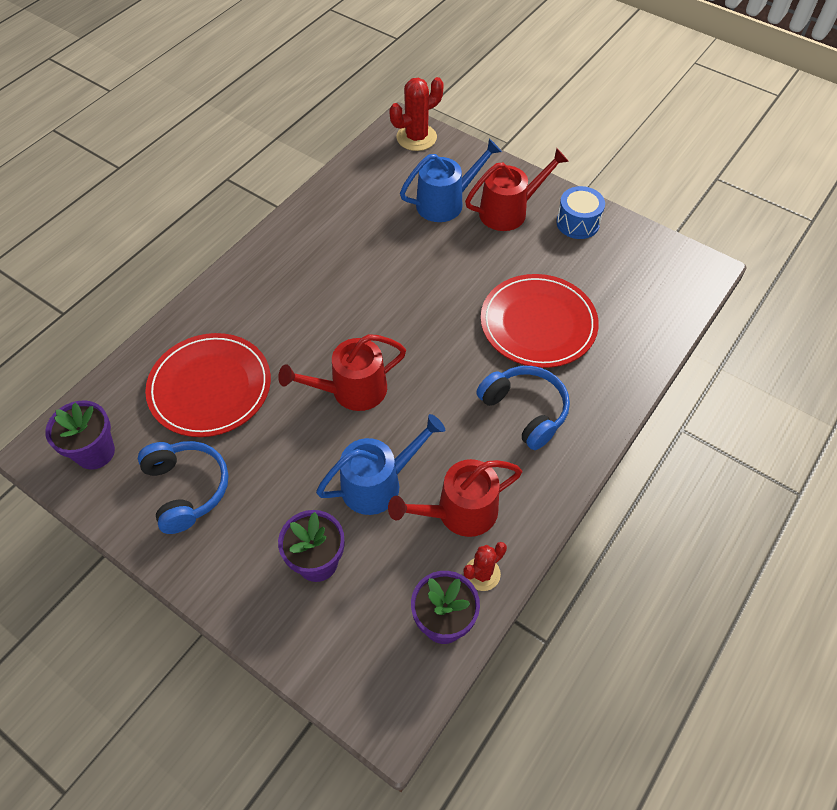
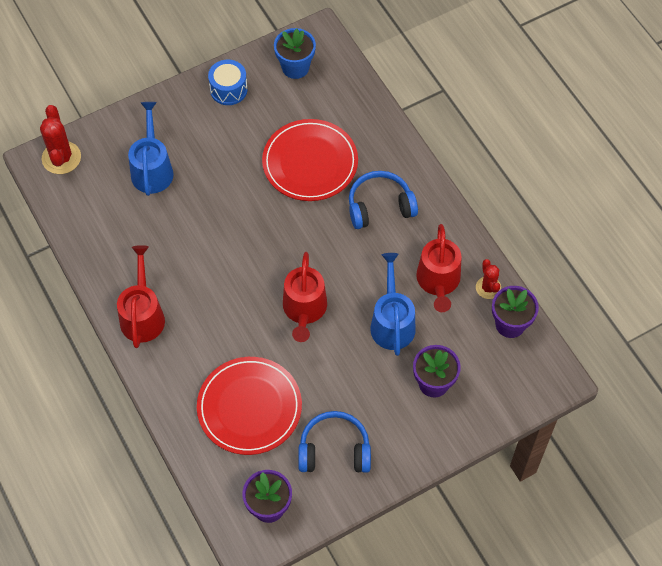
camera: 65 degrees left, 5 degrees up
red watering can [465,148,569,231] -> red watering can moved to [117,245,165,348]
none -> blue flower pot [274,28,316,79]

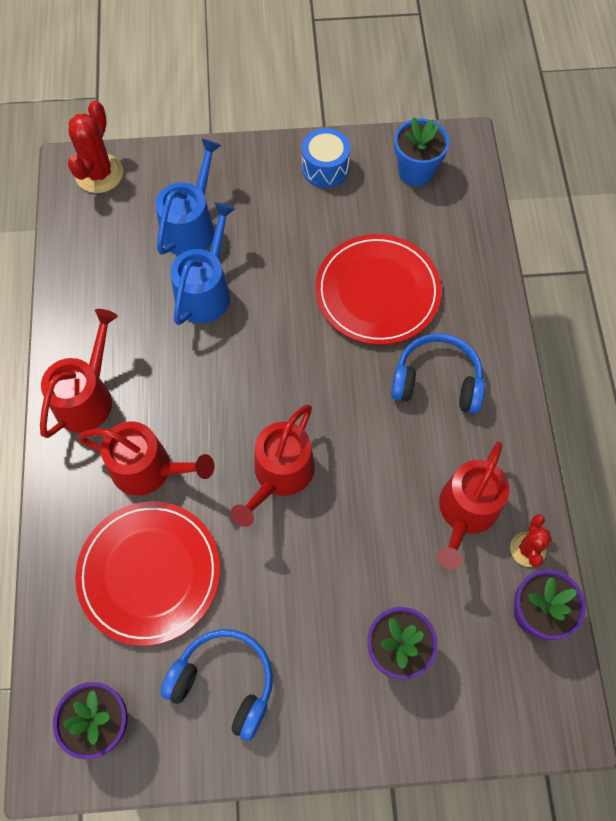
camera: 25 degrees right, 5 degrees up
blue watering can [370,253,415,356] -> blue watering can moved to [170,202,236,325]
none -> red watering can [78,421,215,496]

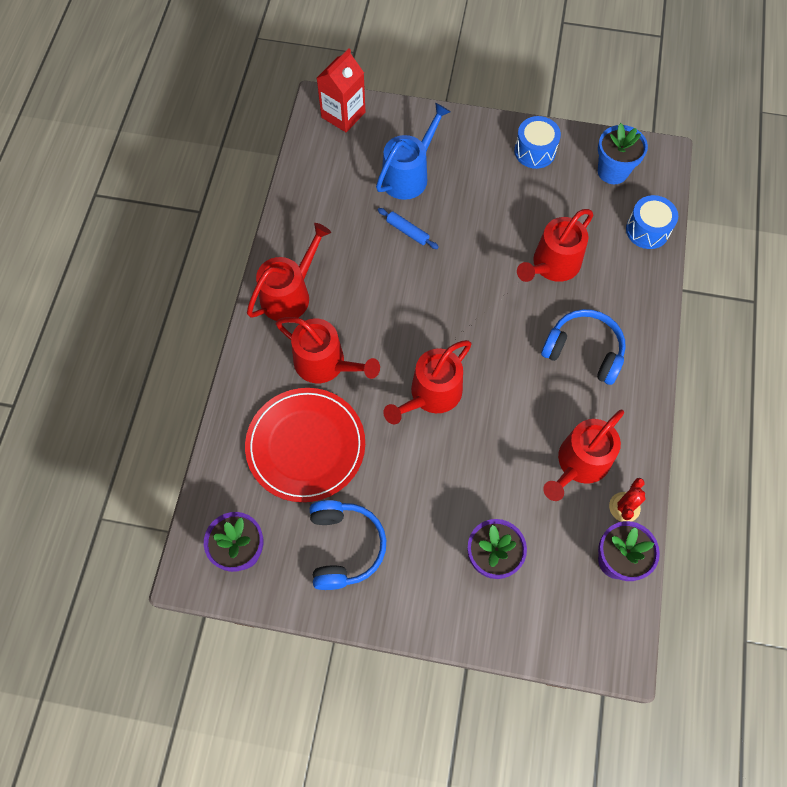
camera: 15 degrees right, 0 degrees up
red cactus [68,101,123,193] -> red carton [317,48,366,132]
blue headphones [160,629,273,741] -> blue headphones turned 45 degrees clockwise [310,500,386,590]
blue watering can [170,202,236,325] -> blue rolling pin [378,208,439,249]
red plate [315,234,442,345] -> red watering can [517,209,593,282]
none -> blue drum [626,195,678,249]

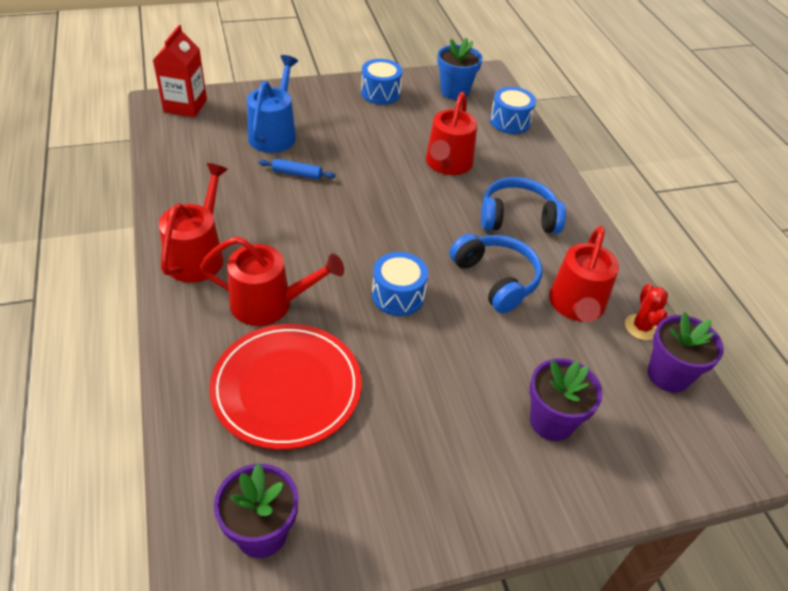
camera: 30 degrees left, 20 degrees down
blue headphones [310,500,386,590] -> blue headphones moved to [450,234,542,313]
red watering can [383,340,472,424] -> blue drum [372,252,428,316]

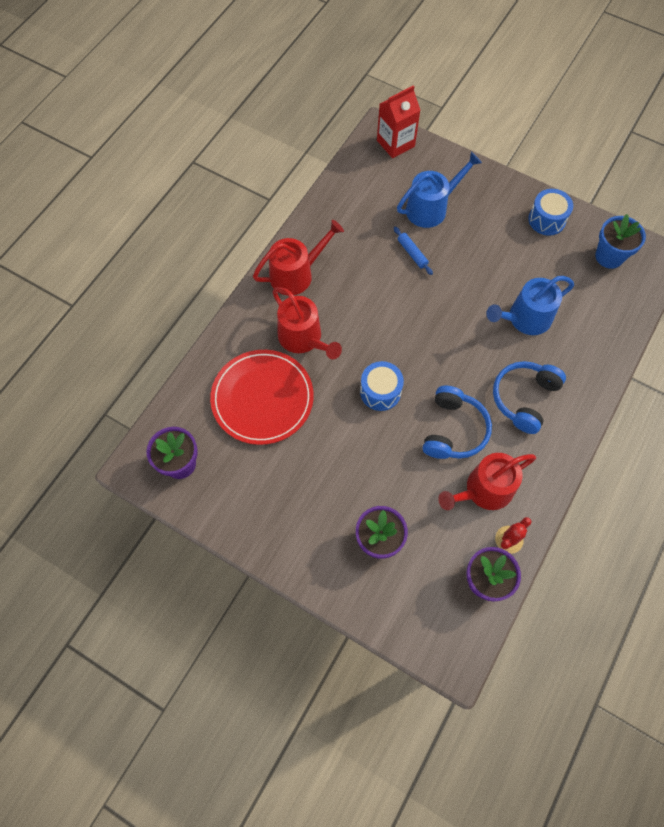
camera: 50 degrees right, 20 degrees up
red watering can [426,92,477,175] -> blue watering can [486,276,574,335]
blue headphones [481,177,566,234] -> blue headphones turned 105 degrees counterclockwise [493,361,566,434]
blue drum [490,87,536,134] -> none

